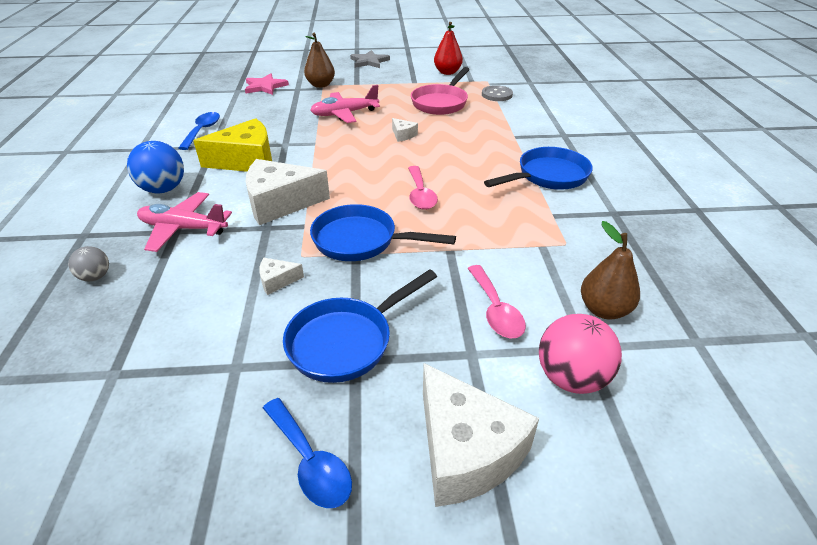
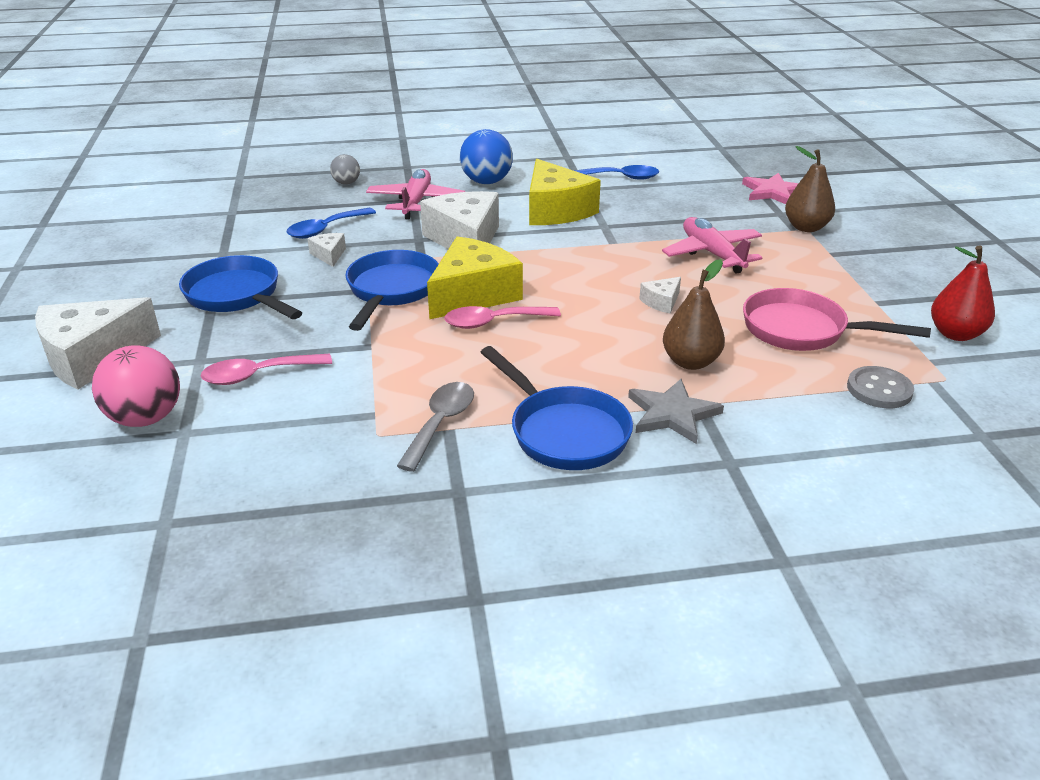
camera: 85 degrees right, 5 degrees down
blue spoon [263,398,352,508] -> blue spoon moved to [287,208,376,239]
grey star [350,50,390,68] -> grey star moved to [628,379,724,444]
brown pear [581,221,640,319] -> brown pear moved to [663,259,725,370]
none -> grey spoon [397,382,474,472]
none -> yellow cheese [427,236,523,319]

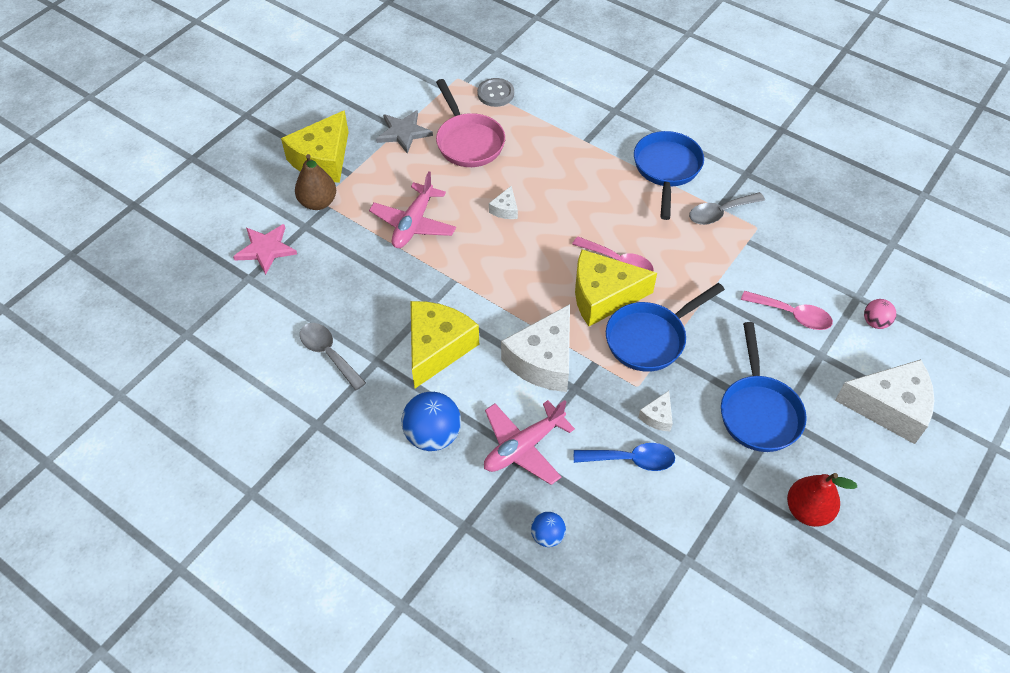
camera: 135 degrees left, 20 degrees up
pink ball [92,345,180,427] -> pink ball [864,299,896,329], size x0.56
grey ball [330,154,360,185] -> blue ball [531,512,566,547]
blue spoon [574,165,659,180] -> grey spoon [300,323,366,391]
grey star [628,379,724,444] -> grey star moved to [376,110,433,154]
white cheese [639,277,681,314] -> white cheese turned 105 degrees clockwise [489,186,518,219]
brown pear [663,259,725,370] -> none
red pear [931,246,995,341] -> red pear moved to [787,473,857,527]
none -> yellow cheese [281,110,348,183]

